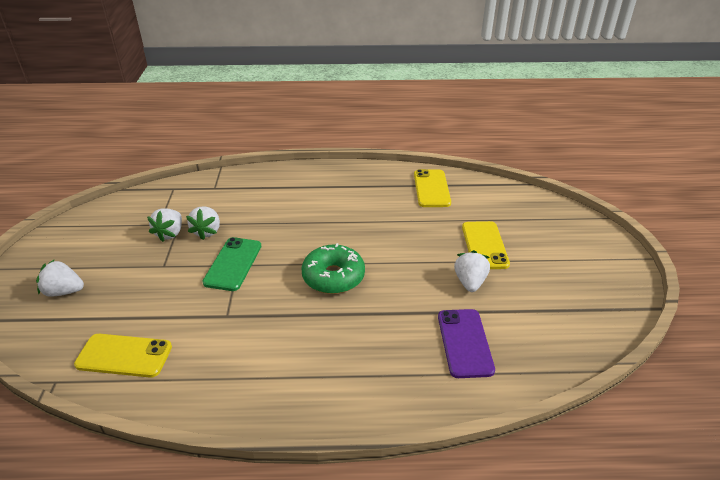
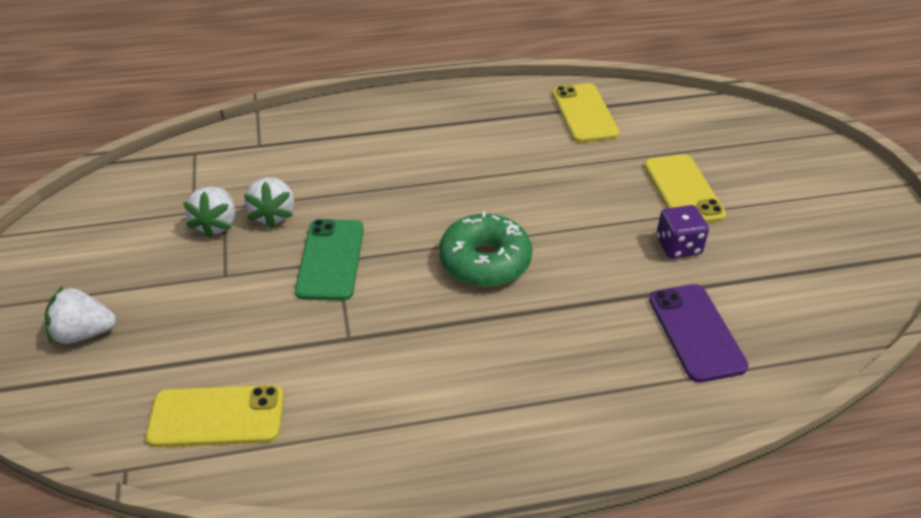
camera: 10 degrees left, 5 degrees up
white strawberry [454,250,490,292] -> purple dice [656,205,709,259]

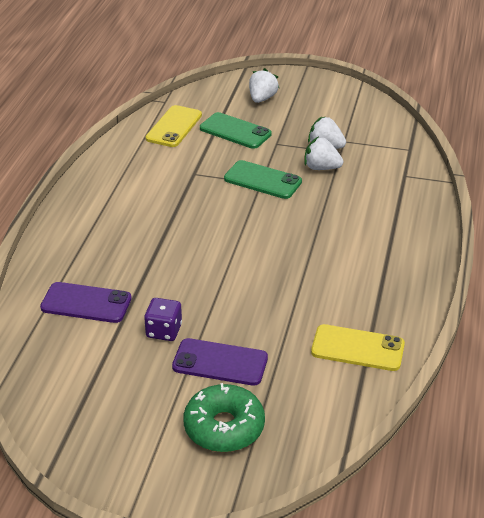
camera: 115 degrees right, 5 degrees down
green donut [439,211,532,287] -> green donut moved to [183,383,265,452]
yellow phone [644,154,726,223] -> purple phone [172,338,268,386]
none -> green phone [200,112,272,149]

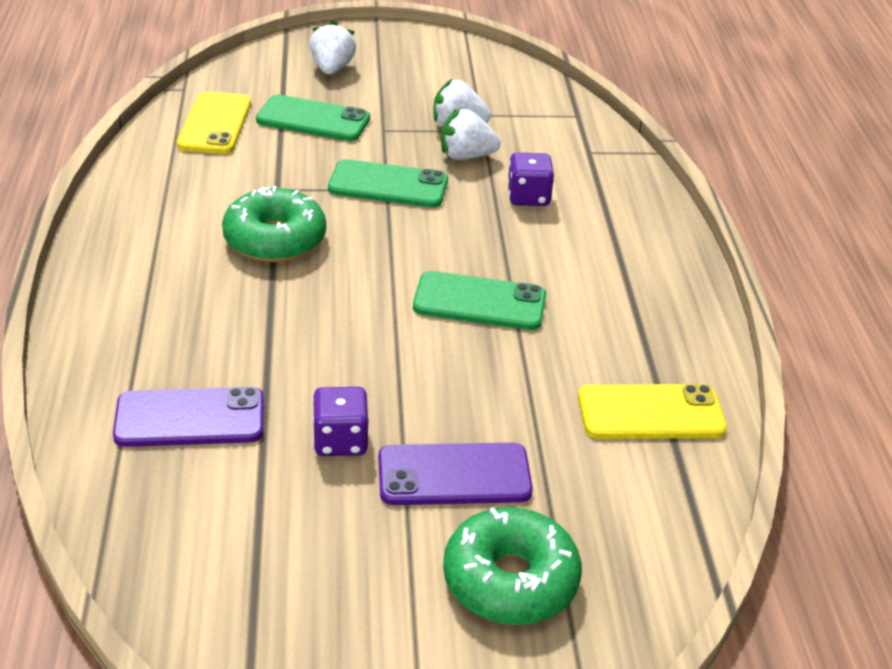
camera: 20 degrees left, 0 degrees up
none -> green donut [222,186,326,262]
none -> green phone [413,271,546,330]
none -> purple dice [508,152,554,206]

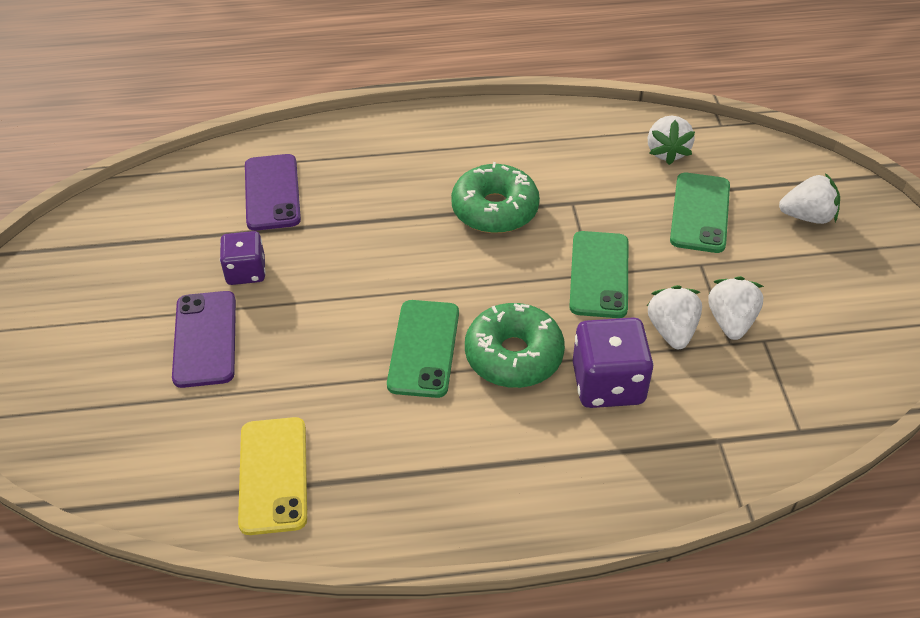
camera: 90 degrees right, 10 degrees up
yellow phone [177,91,251,154] -> white strawberry [648,116,695,165]
green donut [443,507,582,625] -> green donut moved to [465,303,565,388]
purple dice [508,152,554,206] -> purple dice [573,317,653,408], size x1.55

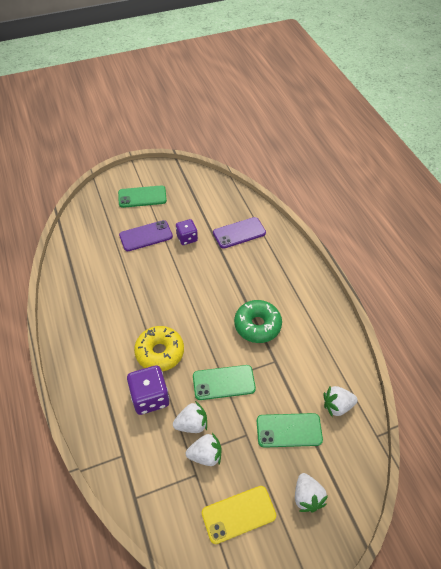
camera: 75 degrees right, 5 degrees up
yellow phone [238,417,307,535] -> yellow phone moved to [202,486,276,544]
green phone [387,300,459,398] -> green phone moved to [118,185,167,208]
green donut [465,303,565,388] -> yellow donut [134,326,184,371]

